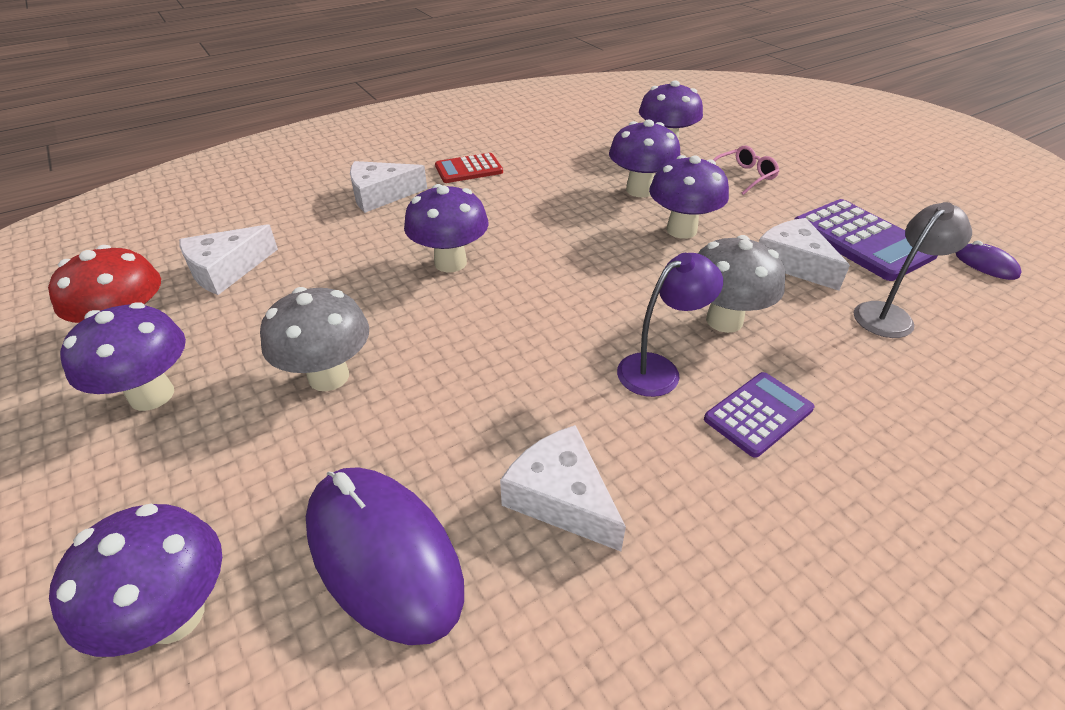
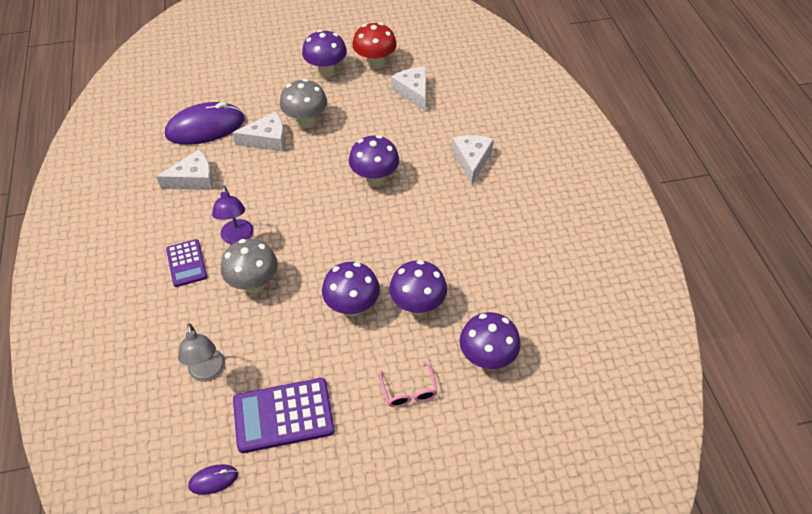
camera: 110 degrees right, 10 degrees up
purple mushroom [49,504,222,657] -> none
red calculator [435,153,503,183] -> none
white cheese [759,218,850,291] -> white cheese moved to [232,112,285,152]

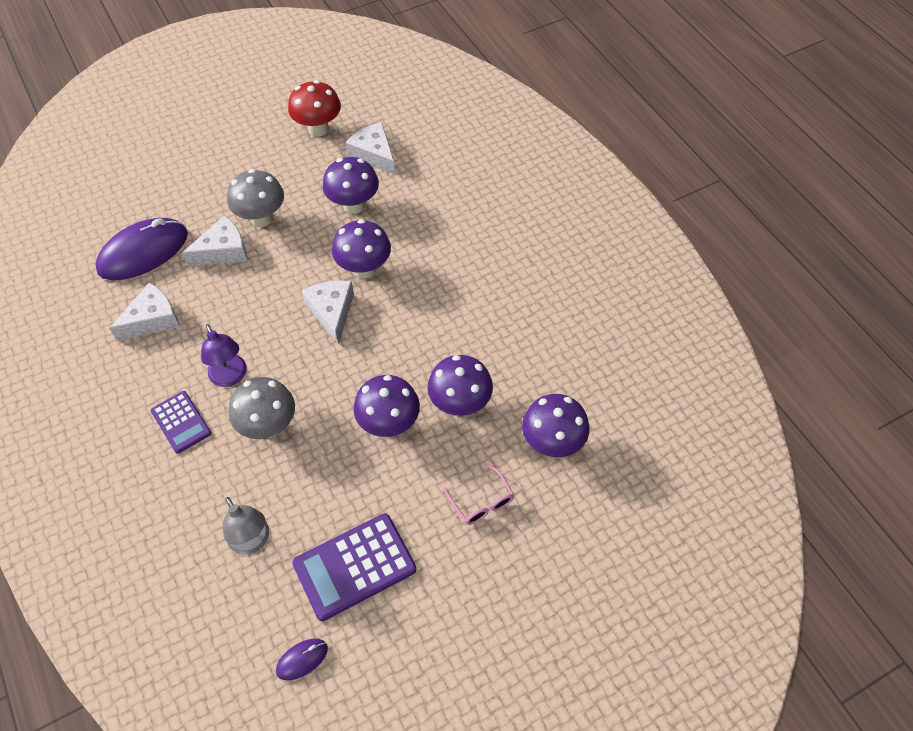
camera: 15 degrees left, 5 degrees up
purple mushroom [302,30,347,78] -> purple mushroom moved to [323,157,379,214]
white cheese [452,135,494,184] -> white cheese moved to [302,280,354,344]

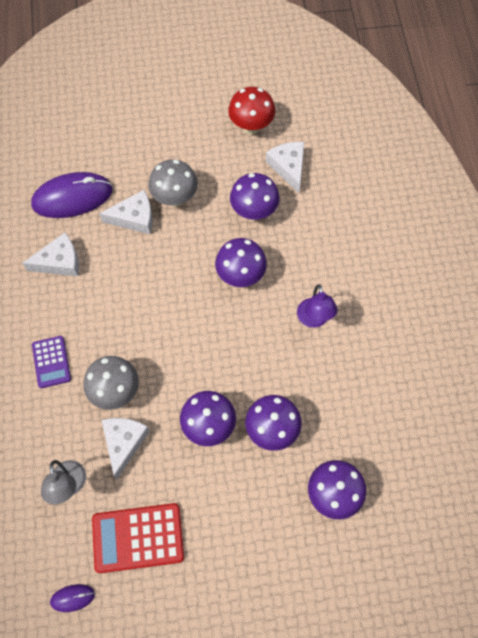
camera: 20 degrees right, 10 degrees up
purple lamp [201,324,247,387] -> purple lamp moved to [297,284,338,328]
purple calculator [292,513,416,621] -> red calculator [92,503,184,573]
white cheese [302,280,354,344] -> white cheese moved to [102,418,150,479]
pink glasses [444,465,514,525] -> none

